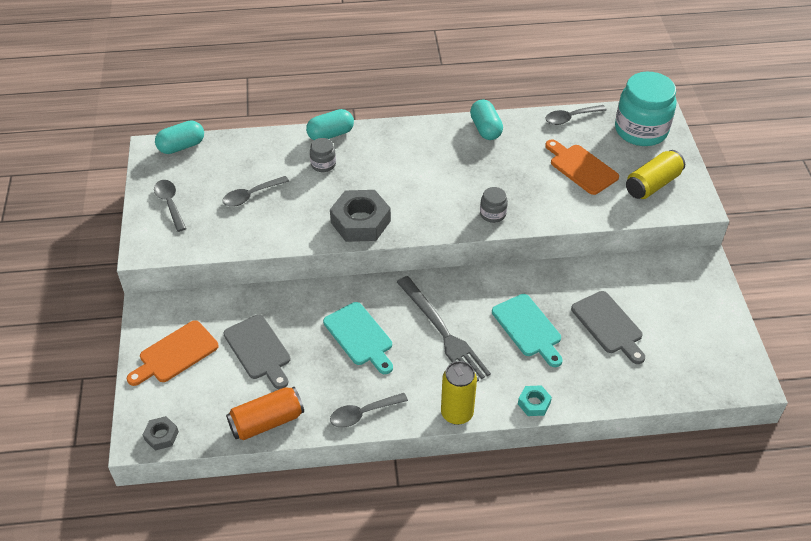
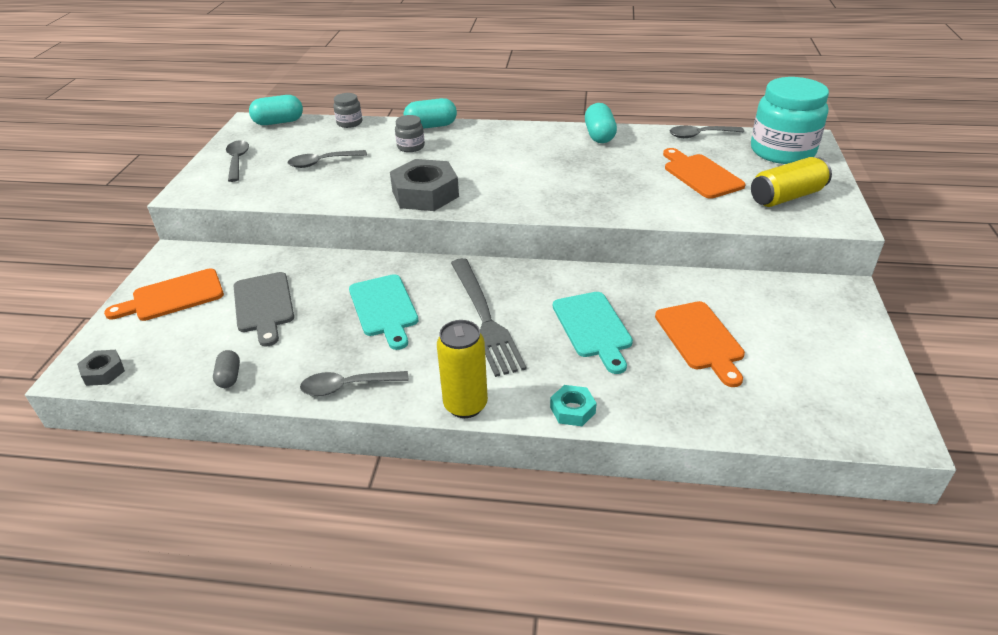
camera: 15 degrees right, 10 degrees down
orange can [226,387,304,440] -> grey capsule [213,350,240,388]
grey jar [480,187,508,223] -> grey jar moved to [333,93,362,128]
grey cutting board [571,291,645,364] -> orange cutting board [655,301,745,387]

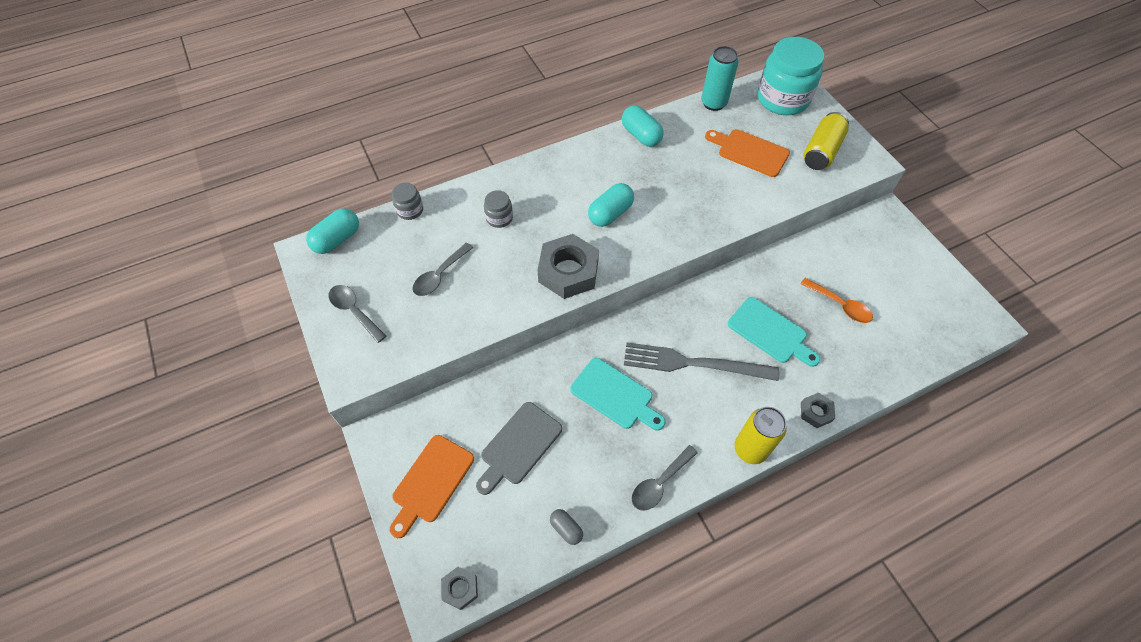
camera: 35 degrees left, 20 degrees up
grey cutting board [234,272,294,347] -> grey cutting board turned 90 degrees clockwise [476,402,562,495]
turquoise capsule [404,98,457,129] -> turquoise capsule moved to [588,183,634,227]
grey fork [451,258,527,377] -> grey fork turned 150 degrees clockwise [624,342,779,381]
turquoise nut [550,385,597,426] -> grey nut [801,392,835,428]
orange cutting board [655,301,745,387] -> orange spoon [800,278,873,323]
grey spoon [670,126,744,138] -> turquoise can [701,46,738,111]

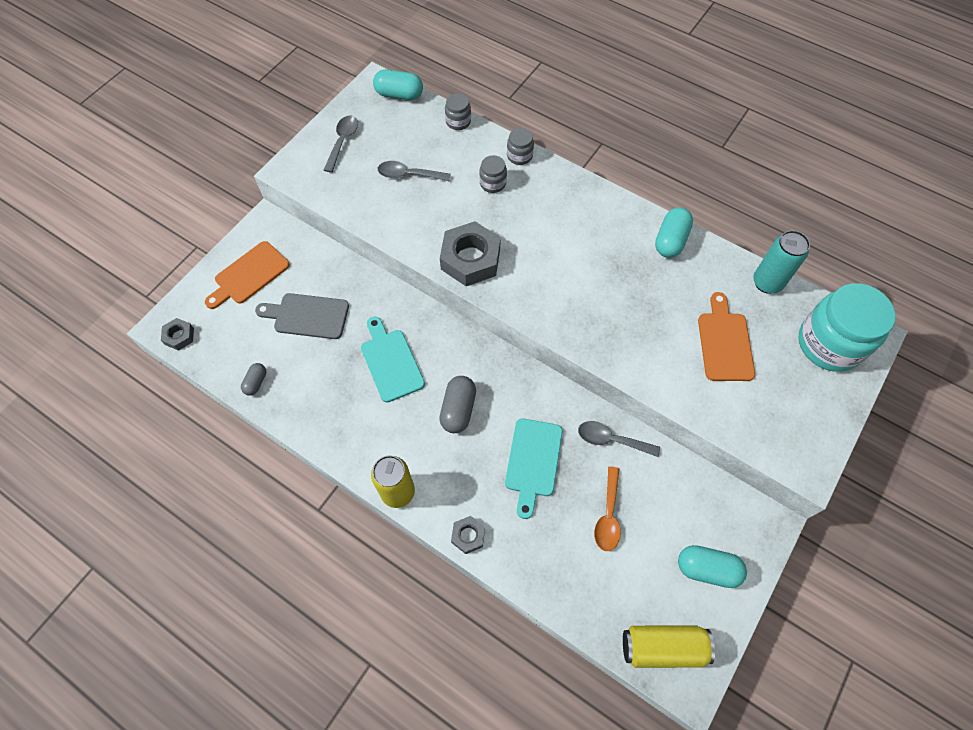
camera: 60 degrees right, 5 degrees up
orange cutting board [390,435,474,538] -> orange cutting board turned 45 degrees counterclockwise [205,241,290,309]
turquoise cutting board [570,358,666,430] -> turquoise cutting board turned 150 degrees clockwise [361,317,425,403]
turquoise capsule [588,183,634,227] -> turquoise capsule moved to [678,545,747,588]
grey fork [624,342,779,381] -> grey capsule [439,376,476,433]
grey spoon [632,445,698,511] -> grey spoon moved to [578,421,660,457]
yellow can [803,112,849,170] -> yellow can moved to [623,626,715,668]
none -> grey jar [507,128,534,165]

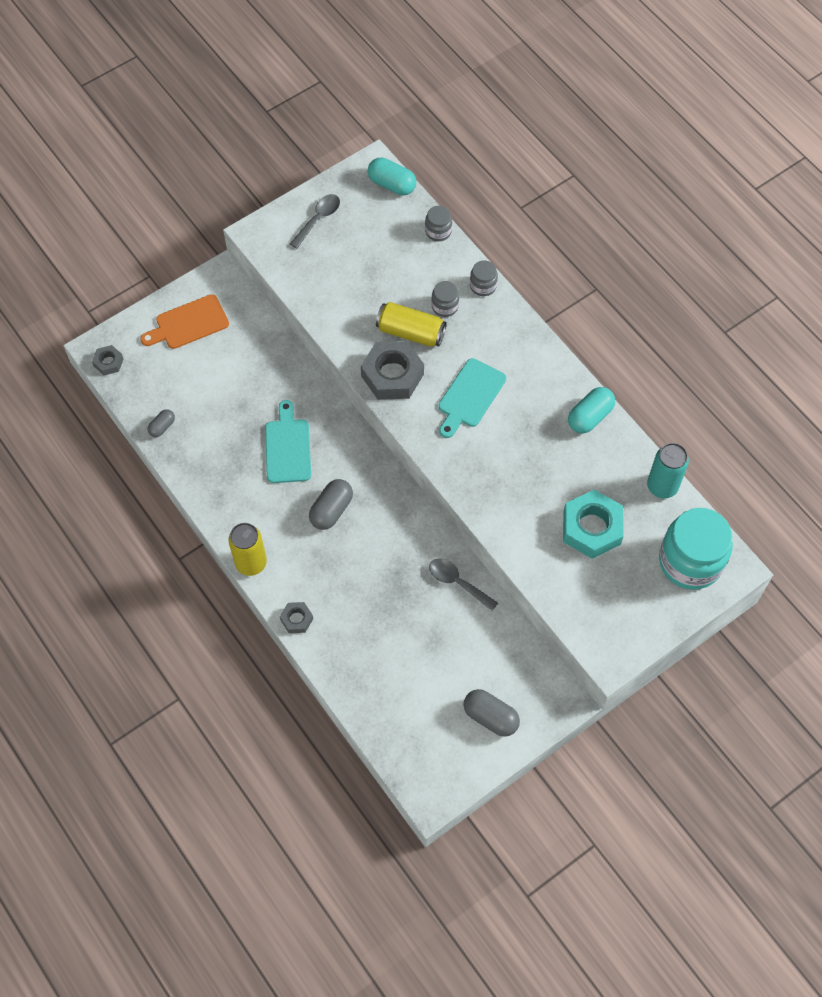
camera: 20 degrees right, 0 degrees up
grey cutting board [255,293,349,339] -> none
grey spoon [378,161,451,181] -> none
turquoise cutting board [505,418,563,519] -> turquoise cutting board moved to [438,358,506,438]
orange spoon [594,466,621,551] -> none
yellow can [623,626,715,668] -> yellow can moved to [376,302,447,347]
turquoise capsule [678,545,747,588] -> grey capsule [463,689,520,737]
orange cutting board [698,292,755,381] -> turquoise nut [563,490,624,559]

